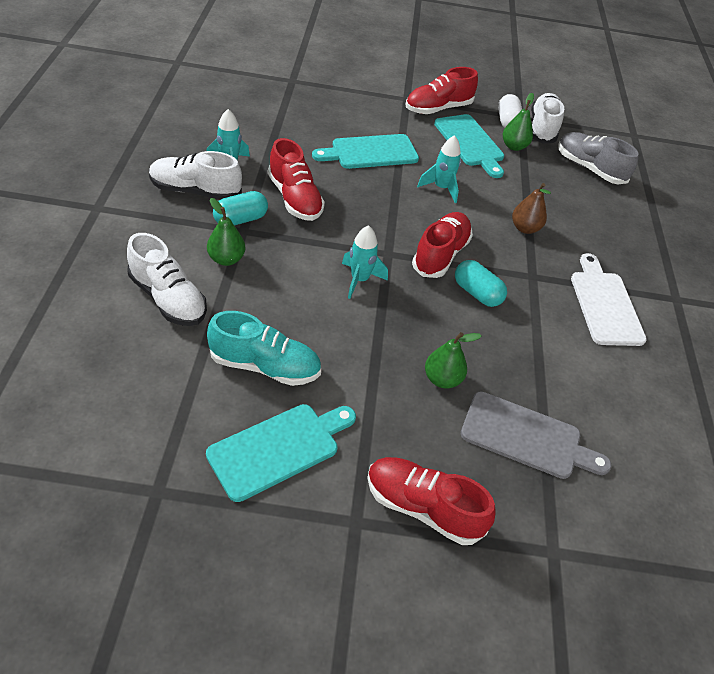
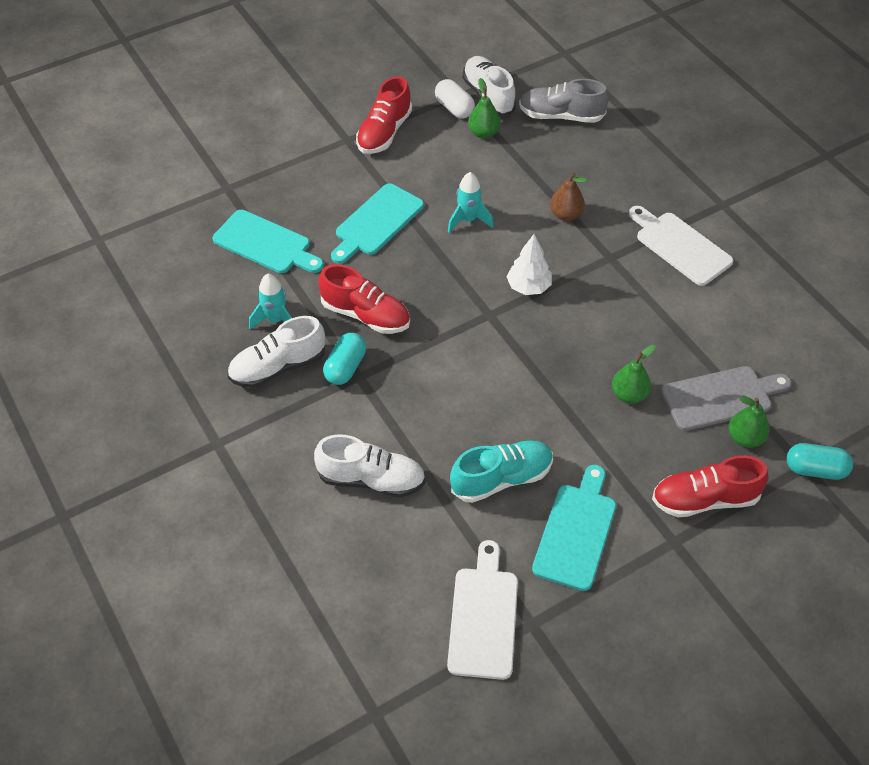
camera: 30 degrees left, 5 degrees up
green pear [207,198,245,266] -> green pear moved to [729,395,770,448]
turquoise rocket [342,225,388,299] -> none
red shoe [412,212,473,278] -> white tree [507,234,552,295]
turquoise cutting board [434,114,504,178] -> turquoise cutting board moved to [213,210,324,273]
turquoise capsule [455,260,507,307] -> turquoise capsule moved to [786,443,853,480]
none -> white cutting board [447,540,518,680]

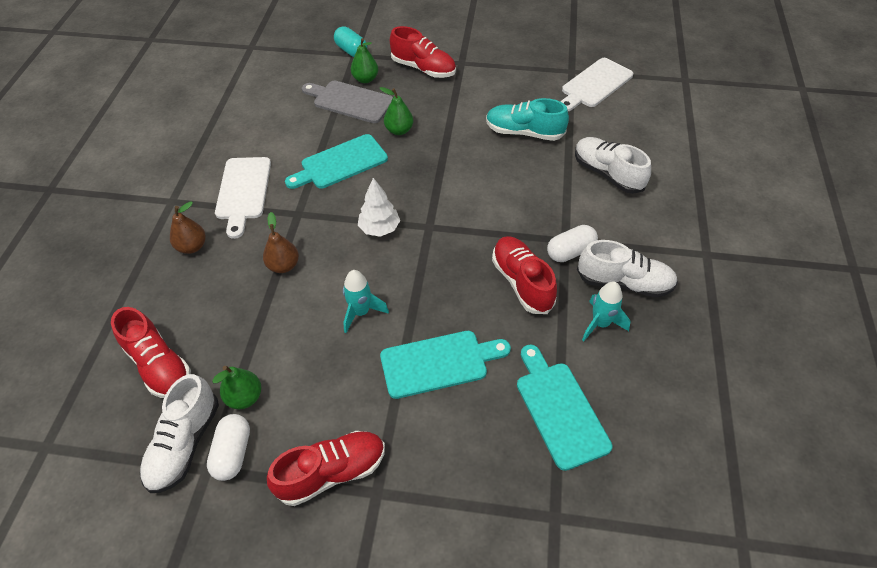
camera: 140 degrees left, 0 degrees up
turquoise capsule [323,333,366,385] -> white capsule [547,225,598,262]
grey shoe [519,79,609,123] -> red shoe [111,307,191,398]
turquoise cutting board [532,465,616,591] -> turquoise cutting board moved to [285,134,388,189]
none -> brown pear [170,201,206,254]

